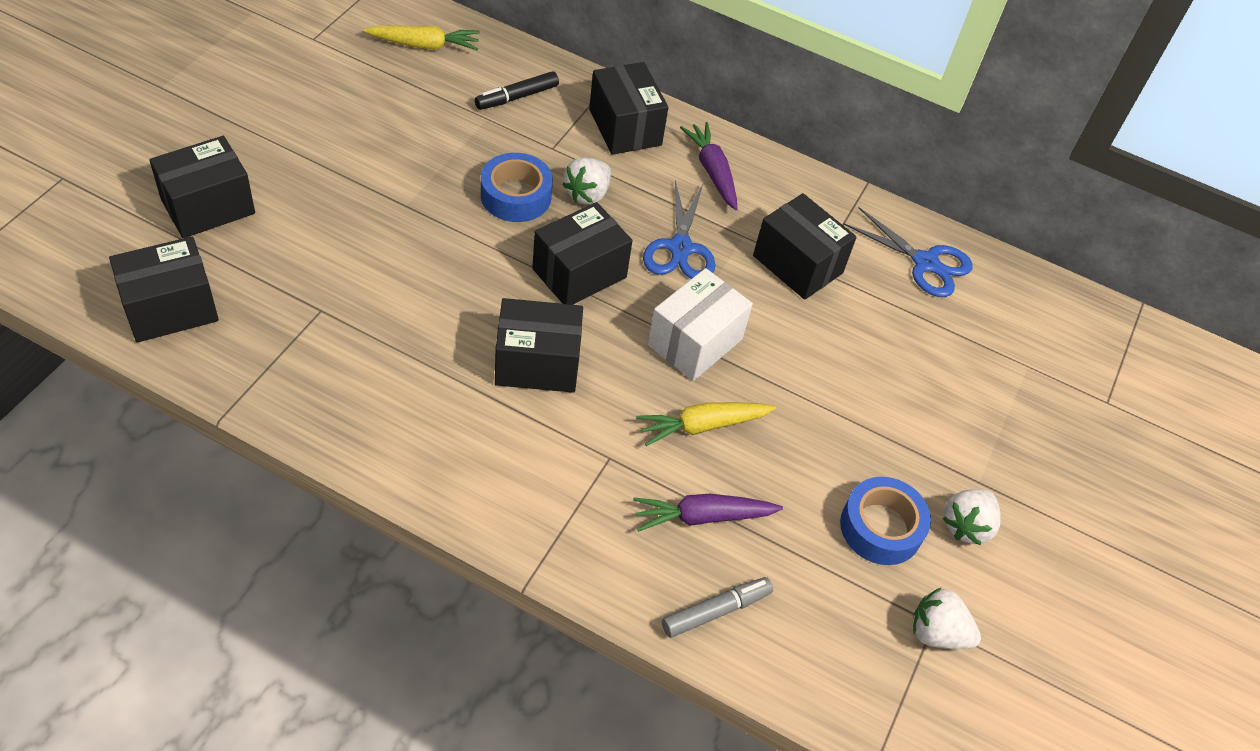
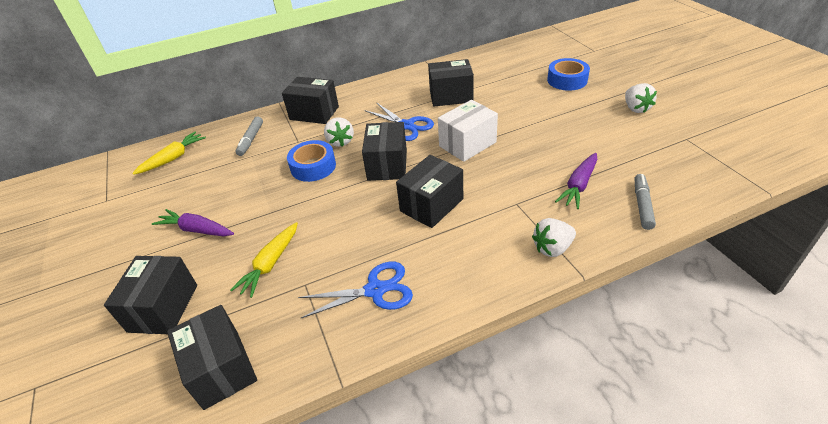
camera: 40 degrees left, 10 degrees down
black box [109,237,219,342] -> black box turned 45 degrees counterclockwise [167,305,257,410]
black marker [475,71,559,110] -> grey marker [235,116,263,156]
yellow carrot [636,402,776,446] -> yellow carrot moved to [230,222,298,298]
white box [648,268,753,381] -> white box turned 60 degrees clockwise [438,100,498,162]
purple carrot [680,122,738,210] -> purple carrot moved to [152,209,234,236]
blue tape [840,477,931,565] -> blue tape moved to [547,58,590,91]
blue scissors [843,207,973,297] -> blue scissors moved to [298,262,413,318]
white strawberry [913,587,981,649] -> white strawberry moved to [532,218,576,257]

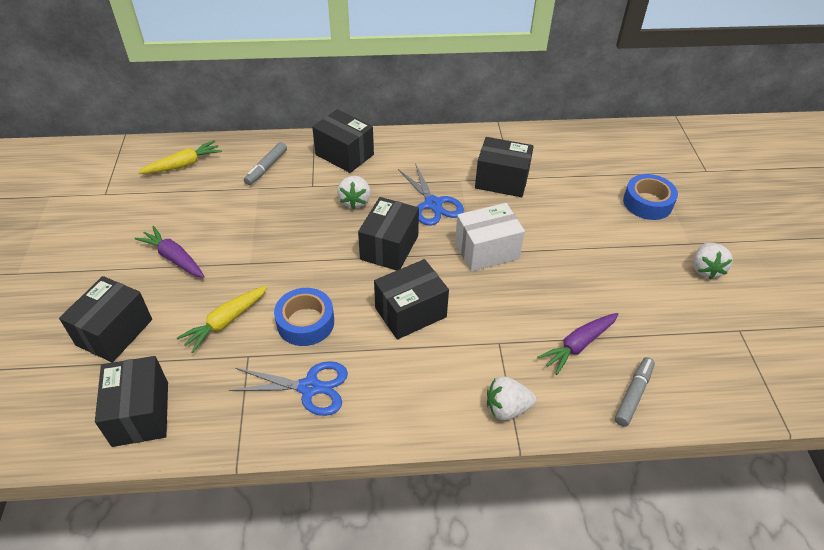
camera: 15 degrees right, 5 degrees up
blue tape [287,140,336,182] -> blue tape moved to [274,288,334,346]

